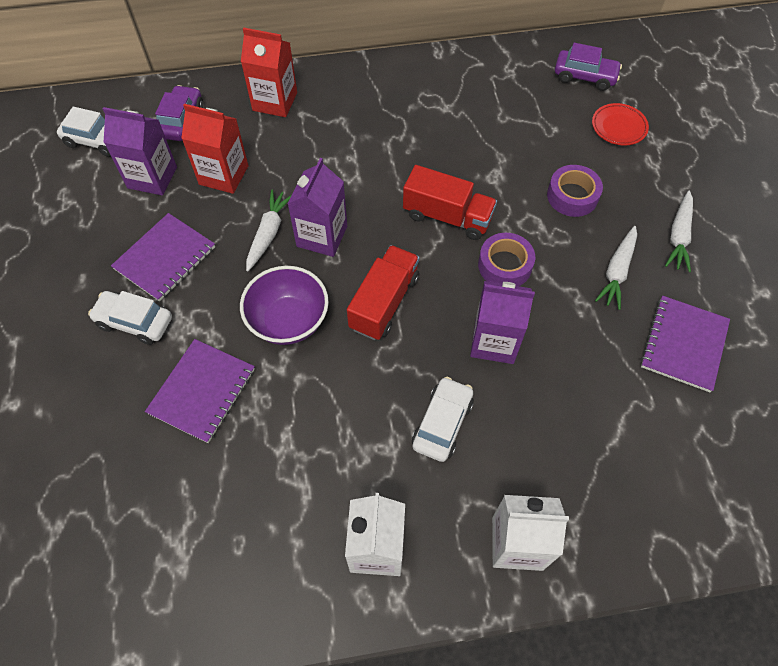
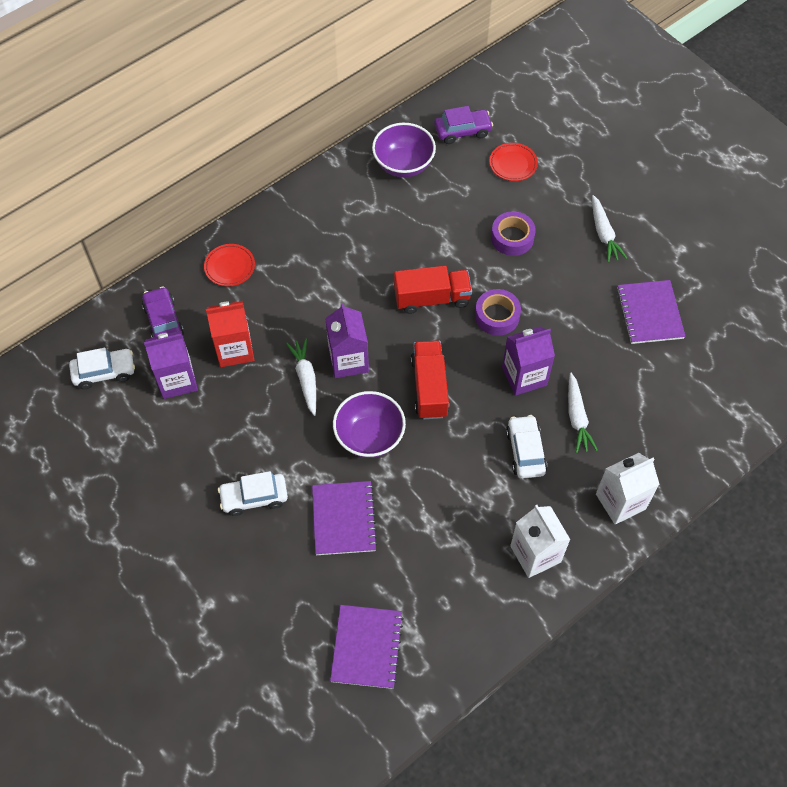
camera: 30 degrees left, 0 degrees up
purple notebook [111,213,215,301] -> purple notebook moved to [330,605,404,689]
red carton [241,28,297,117] -> red plate [204,244,255,286]
white carrot [595,226,637,310] -> white carrot moved to [568,373,598,453]
none -> purple bowl [372,123,436,178]

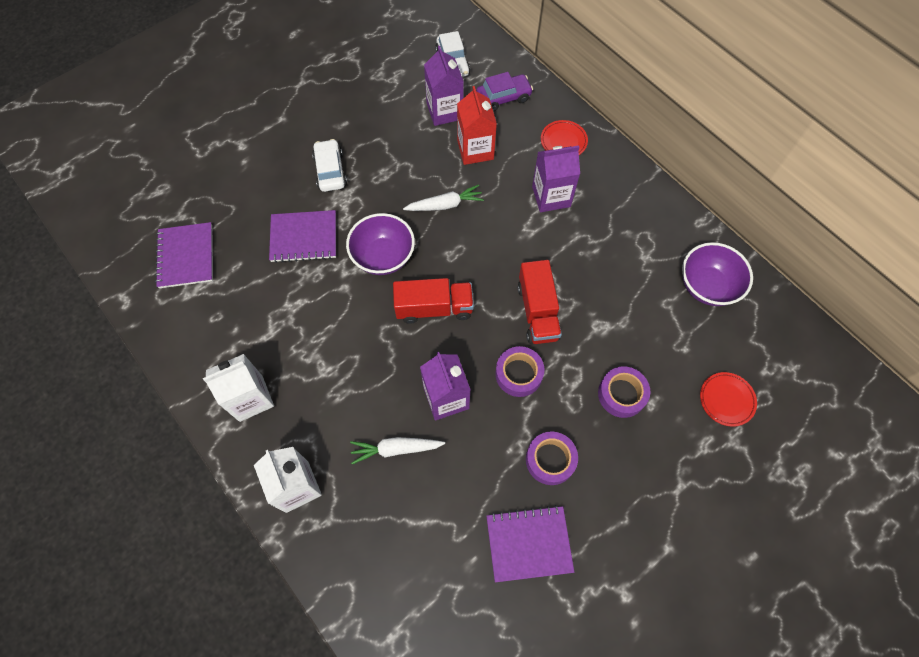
camera: 90 degrees right, 5 degrees up
purple carton [325,303,369,378] -> purple carton moved to [532,146,580,212]
purple notebook [330,605,404,689] -> purple notebook turned 75 degrees clockwise [155,222,213,288]
purple car [434,106,493,144] -> none
white car [506,415,547,479] -> none
white carrot [592,195,627,262] -> none
none -> purple tape [526,431,578,485]

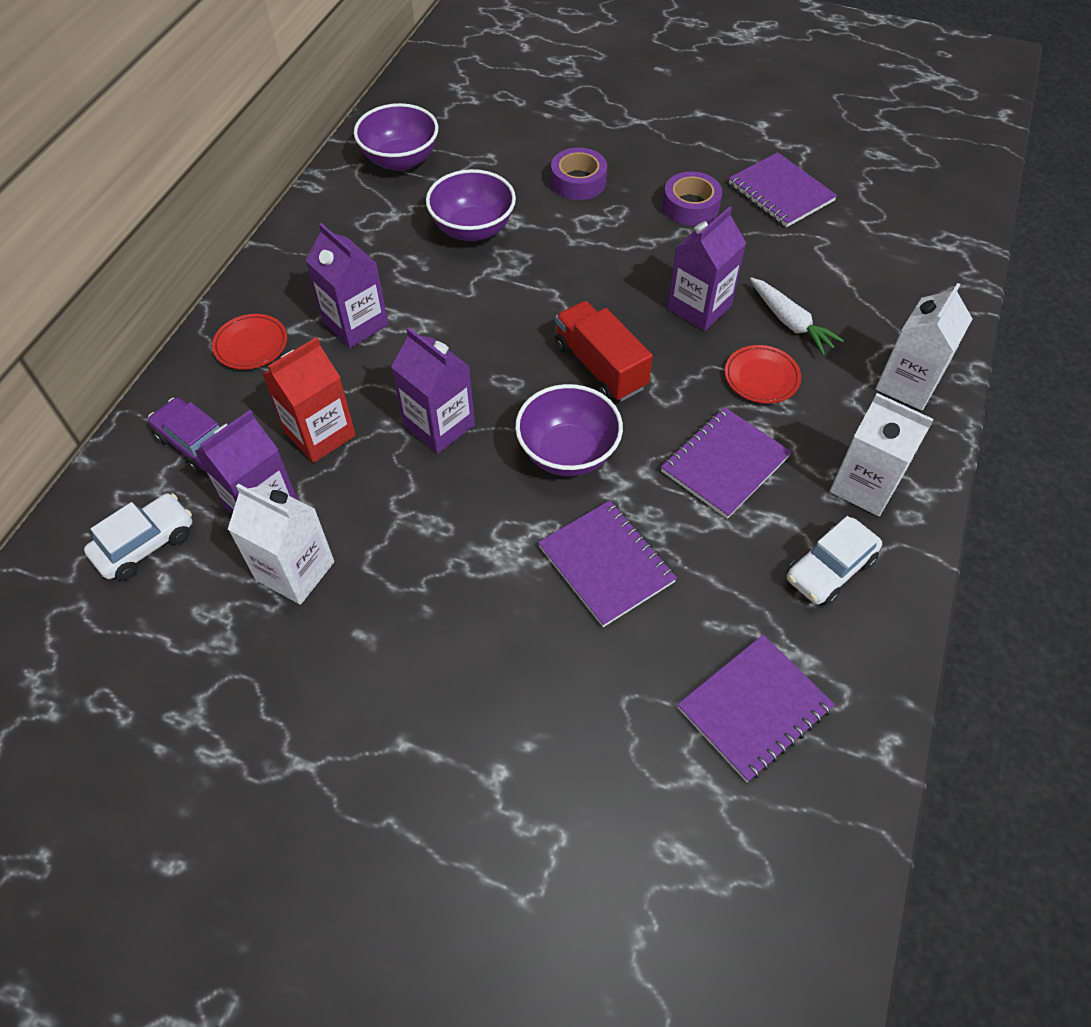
camera: 120 degrees left, 10 degrees down
white car [312,139,347,192] -> white car moved to [787,516,882,606]
white carrot [403,184,484,211] -> purple carton [391,328,475,454]
purple tape [495,346,545,397] -> none
red truck [518,260,562,344] -> none
red plate [700,372,757,427] -> red plate moved to [725,345,801,404]
none -> white carton [228,484,334,605]
none -> purple bowl [426,169,516,241]
none -> purple notebook [661,407,792,519]

